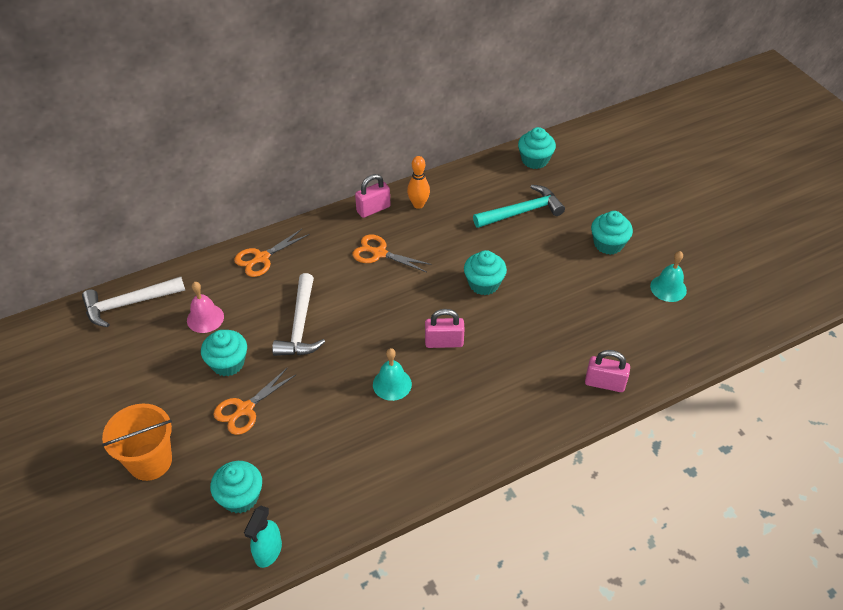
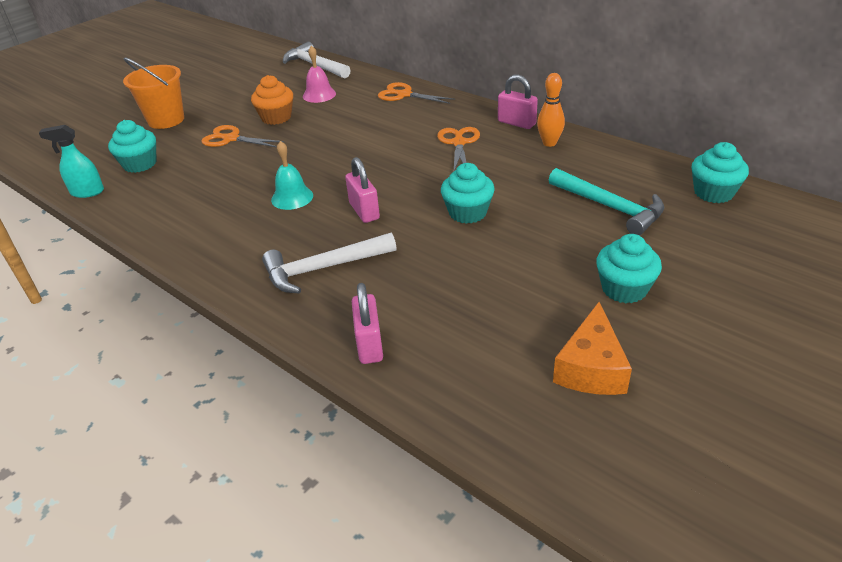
camera: 70 degrees right, 10 degrees down
turquoise cupcake [201,330,247,376] -> orange cupcake [251,75,293,125]
white hammer [272,273,325,356] -> white hammer moved to [262,232,396,293]
turquoise bell [650,251,687,302] -> orange cheese [553,302,632,395]

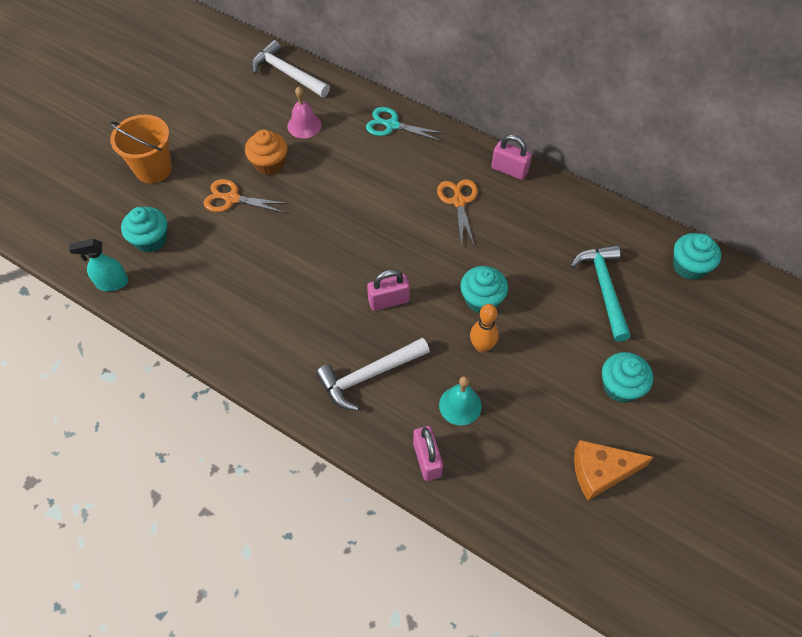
camera: 10 degrees left, 20 degrees up
turquoise bell [271,141,313,210] -> turquoise bell moved to [439,376,482,425]
pink padlock [345,157,380,223] -> pink padlock turned 75 degrees counterclockwise [367,269,410,311]
orange scissors [378,82,455,104] -> turquoise scissors [366,107,445,141]
orange bowling pin [537,73,565,147] -> orange bowling pin moved to [470,304,499,353]
turquoise hammer [549,168,665,235] -> turquoise hammer turned 135 degrees counterclockwise [570,245,631,342]
orange cheese [553,302,632,395] -> orange cheese turned 75 degrees clockwise [574,440,654,500]

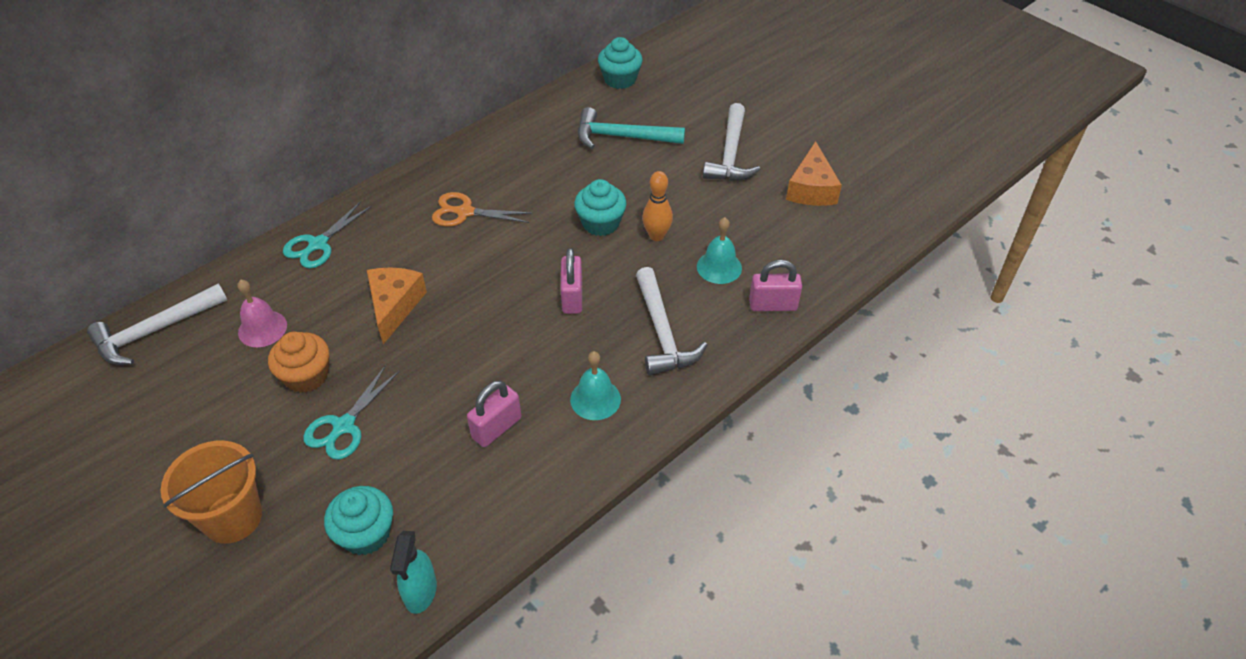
camera: 75 degrees left, 10 degrees down
orange scissors [204,179,289,213] -> turquoise scissors [303,365,400,460]
pink padlock [491,135,532,180] -> pink padlock moved to [467,380,521,447]
turquoise cupcake [602,352,653,403] -> white hammer [703,103,760,181]
none -> orange cheese [367,268,427,344]
none -> turquoise bell [570,351,621,420]

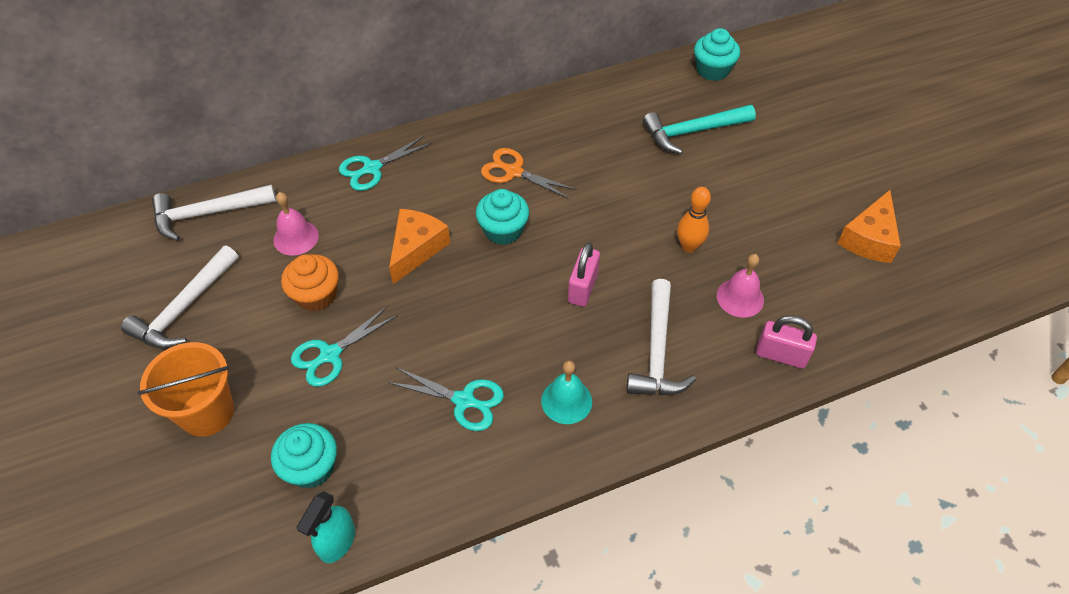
camera: 20 degrees right, 5 degrees up
pink padlock [467,380,521,447] -> turquoise scissors [388,367,504,431]
turquoise cupcake [574,179,626,236] -> turquoise cupcake moved to [476,189,529,245]
turquoise hammer [578,107,685,149] -> turquoise hammer turned 45 degrees counterclockwise [643,105,756,154]
turquoise bell [697,217,742,284] -> pink bell [717,254,764,318]
white hammer [703,103,760,181] -> white hammer moved to [121,245,239,349]

